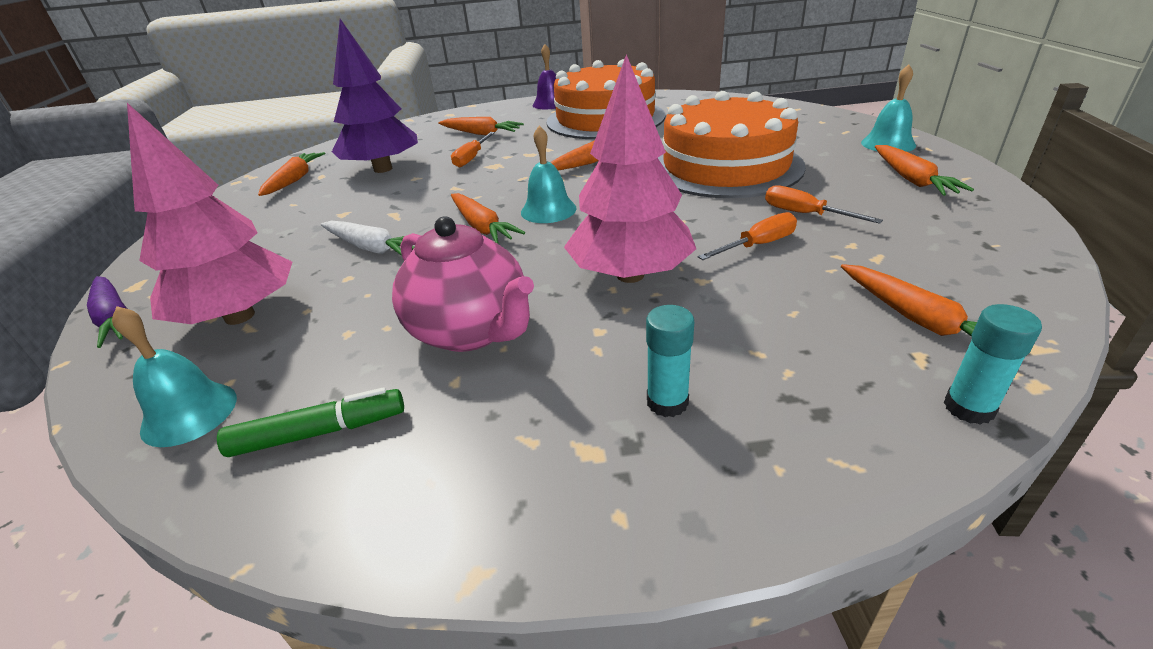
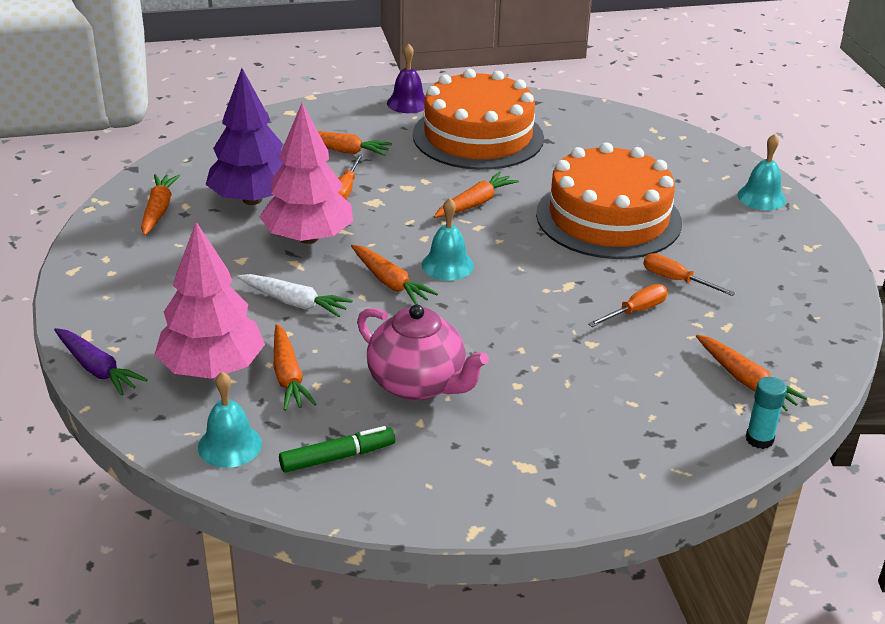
camera: 10 degrees left, 0 degrees up
pink tree [564,54,696,283] -> pink tree moved to [260,103,353,244]
turquoise glue stick [646,305,694,417] -> none
orange carrot [875,145,974,196] -> orange carrot moved to [274,324,317,411]

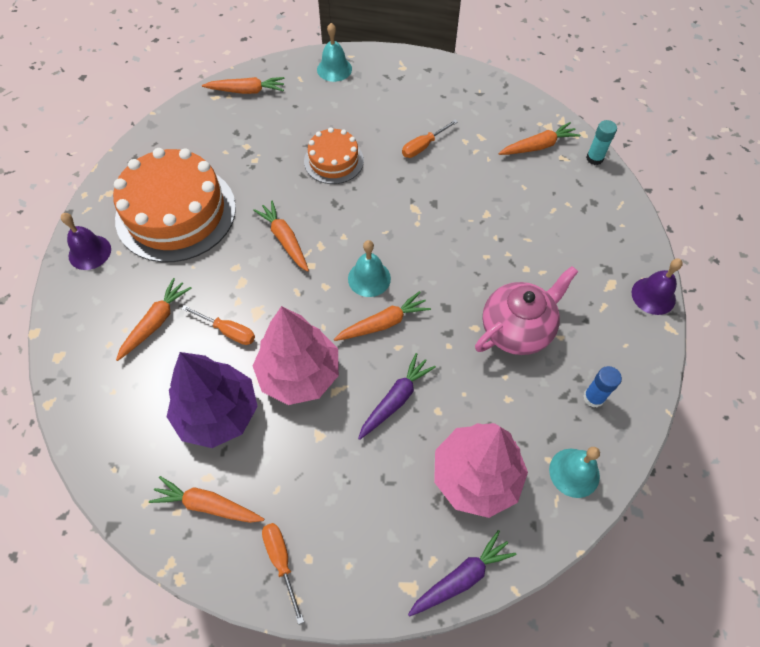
camera: 75 degrees left, 25 degrees up
white carrot [237,274,353,317] -> purple carrot [358,353,436,440]
orange carrot [274,324,317,411] -> orange carrot moved to [202,77,285,94]
green marker [279,426,395,473] -> blue glue stick [583,366,622,408]
orange cake [536,142,682,259] -> orange cake [304,128,364,184], size x0.53
orange screwdriver [588,284,668,327] -> orange screwdriver moved to [262,523,304,625]
none -> purple bell [632,258,683,315]

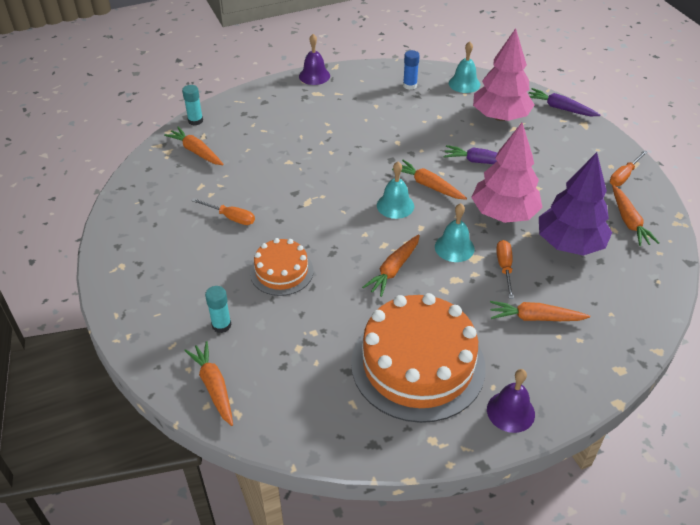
camera: 115 degrees left, 15 degrees down
turquoise bell [317,23,352,82] -> turquoise bell moved to [435,203,475,262]
pink teapot [475,266,578,355] -> none
none -> turquoise glue stick [205,286,232,333]

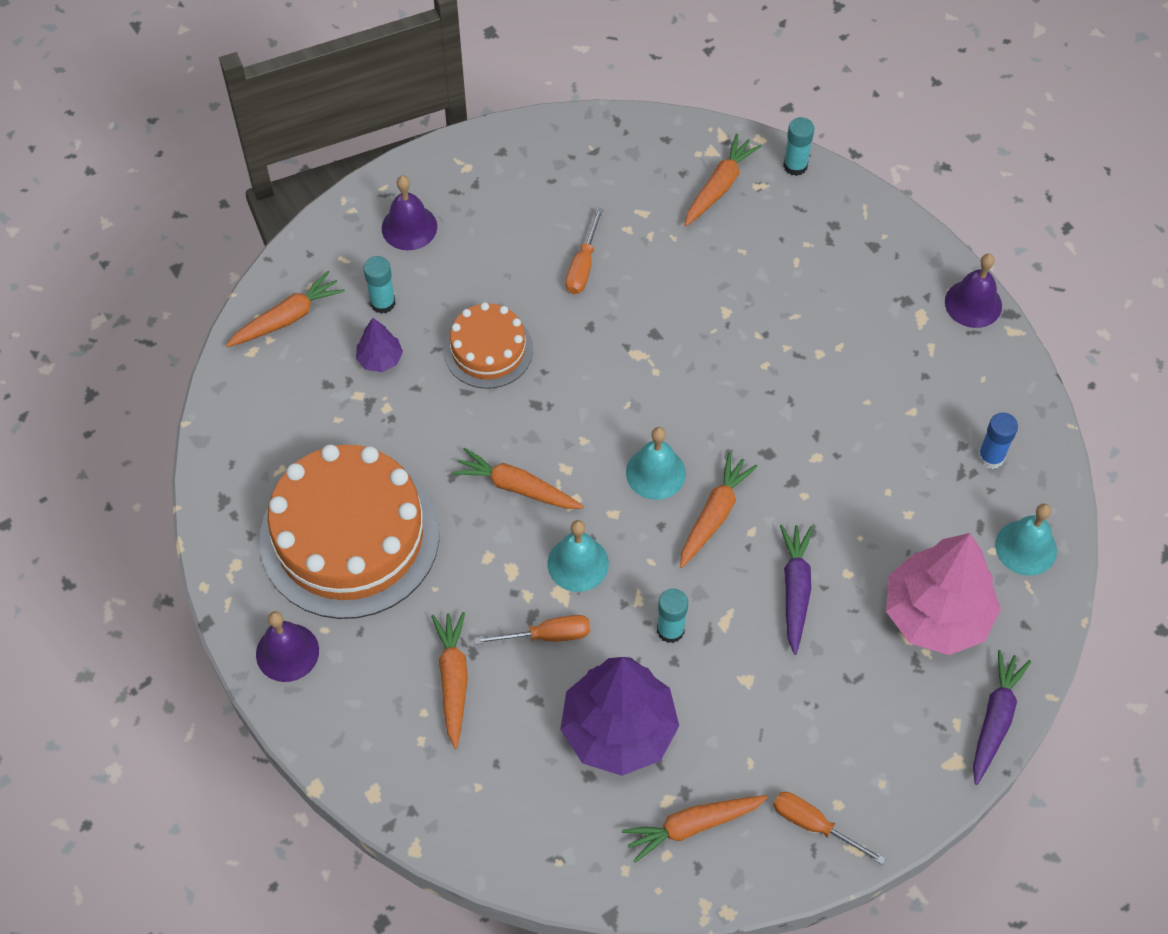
camera: 80 degrees right, 15 degrees up
pink tree [471,123,543,223] -> turquoise glue stick [657,589,688,643]
none -> purple tree [356,318,403,372]
none -> purple bell [382,176,437,250]

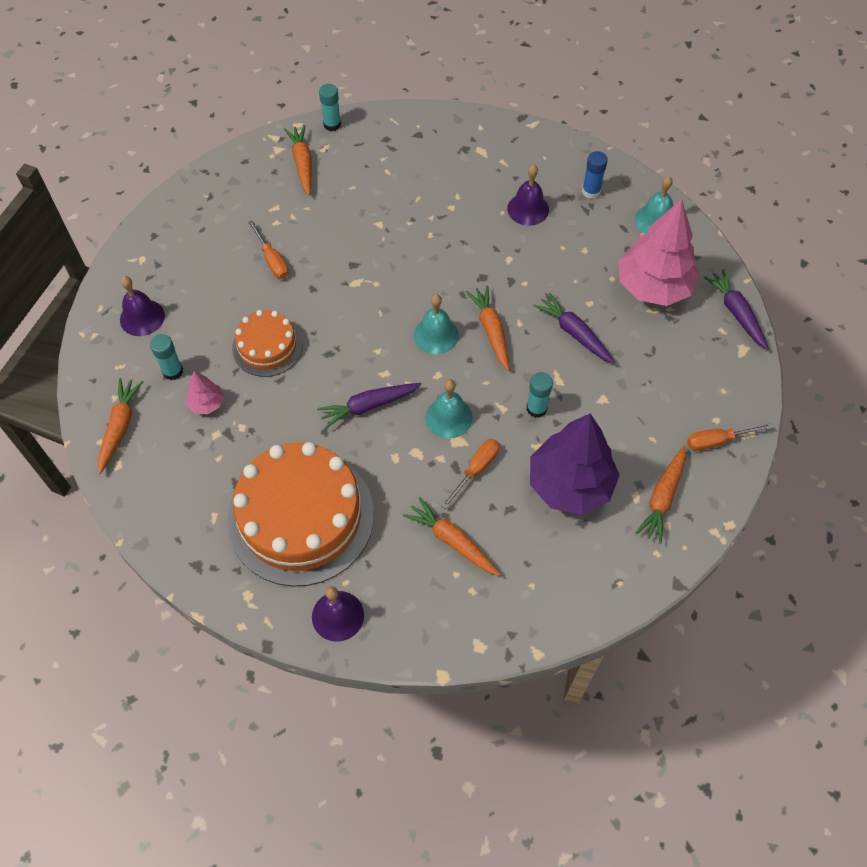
camera: 45 degrees left, 0 degrees up
purple tree [356,318,403,372] -> pink tree [186,371,224,414]
orange carrot [452,447,584,509] -> purple carrot [317,383,421,429]
purple bell [945,254,1002,328] -> purple bell moved to [507,164,549,226]

